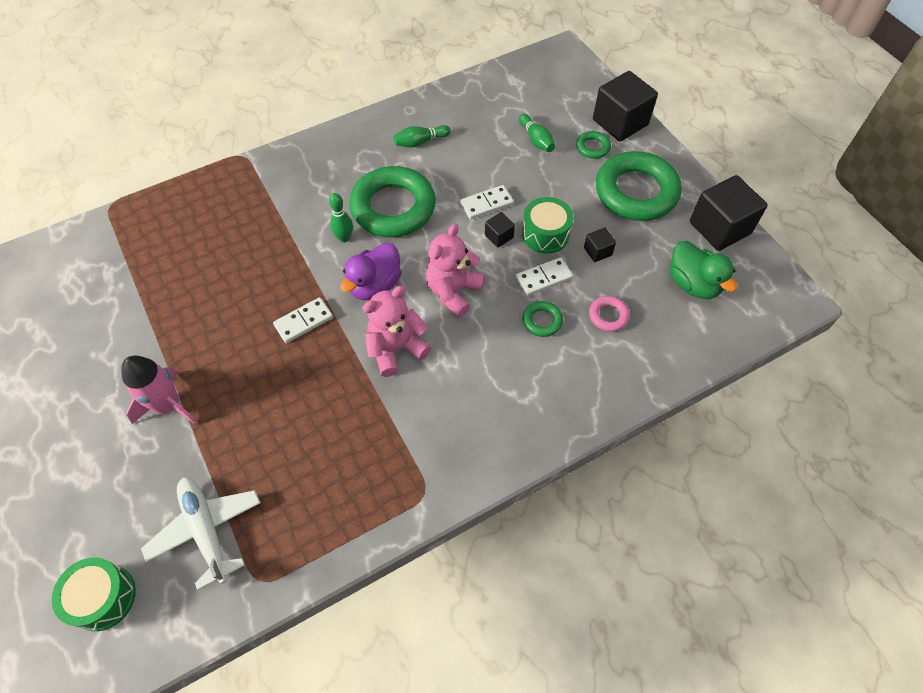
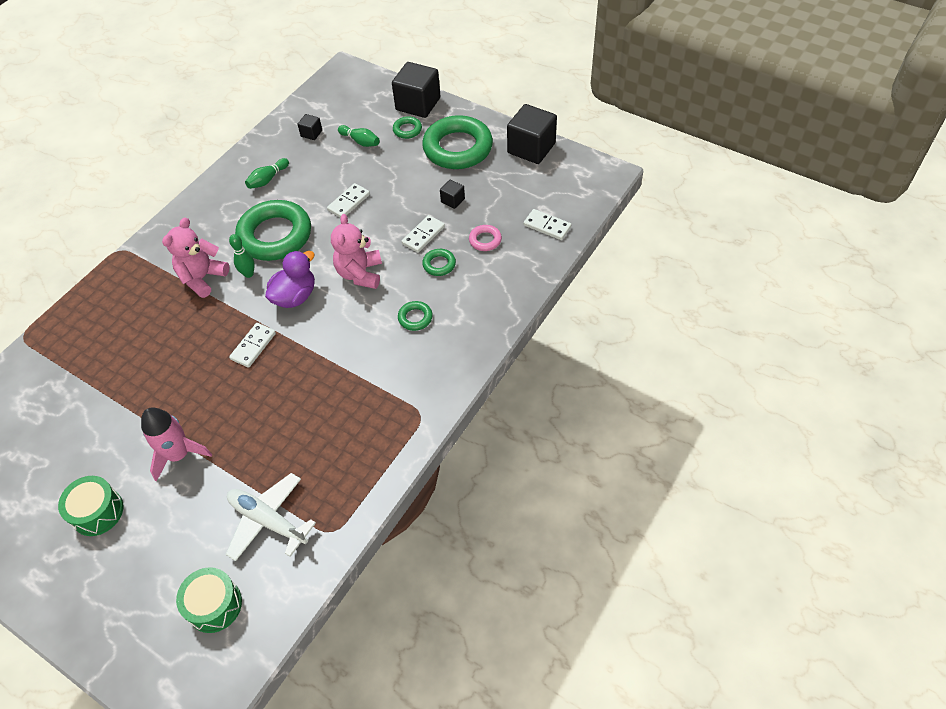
camera: 25 degrees left, 5 degrees down
purple duck [340,243,402,300] -> purple duck turned 150 degrees counterclockwise [265,251,315,308]
pink teddy bear [362,286,431,377] -> pink teddy bear moved to [162,218,229,298]
black cube [485,212,515,248] -> black cube moved to [297,114,322,140]
green drum [522,197,573,254] -> green drum moved to [58,476,123,536]
green duck [670,241,737,299] -> none
none -> green ring [398,301,433,331]
none -> white domino [524,209,571,240]

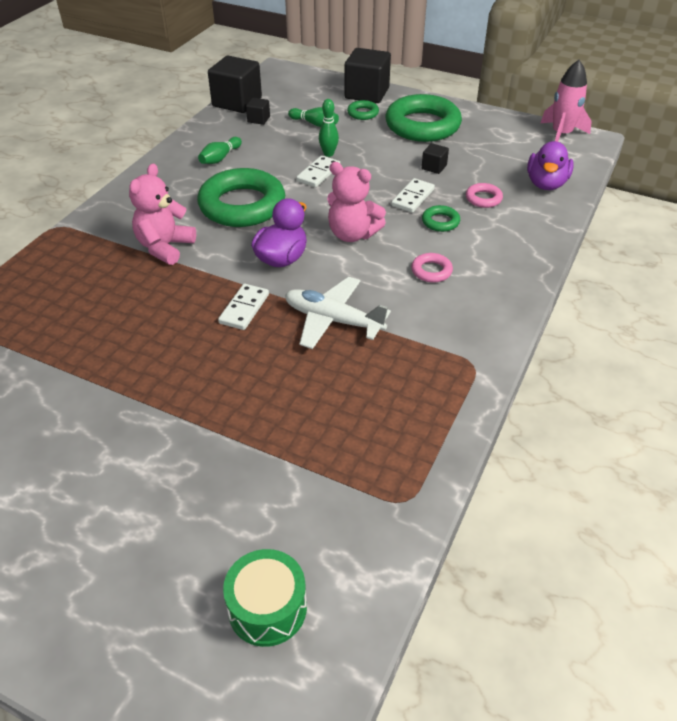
camera: 10 degrees left, 10 degrees down
green drum [58,476,123,536] -> none
pink rocket [141,407,212,482] -> pink rocket moved to [541,60,592,142]
white plane [226,473,316,561] -> white plane moved to [285,277,391,349]
green bowling pin [229,234,255,278] -> green bowling pin moved to [319,99,339,157]
pink teddy bear [331,214,382,289] -> pink teddy bear turned 60 degrees counterclockwise [327,162,386,242]
green ring [398,301,433,331] -> pink ring [411,253,453,283]
black cube [507,104,557,164] -> black cube moved to [208,56,262,113]
white domino [524,209,571,240] -> purple duck [527,141,574,190]

